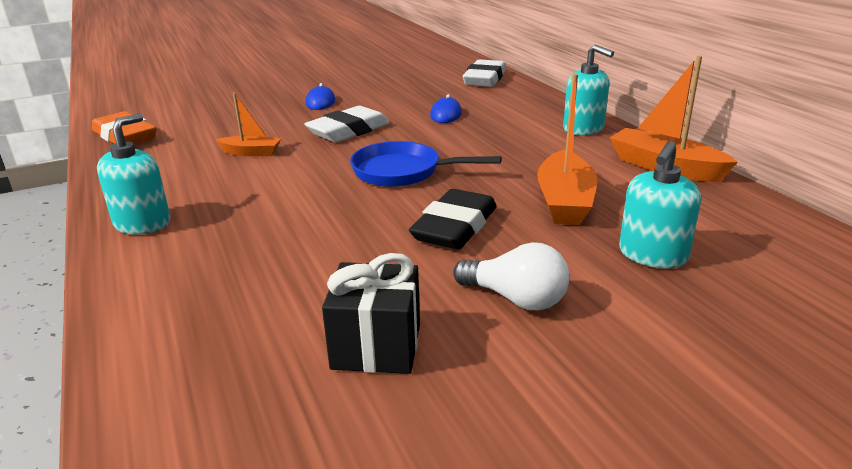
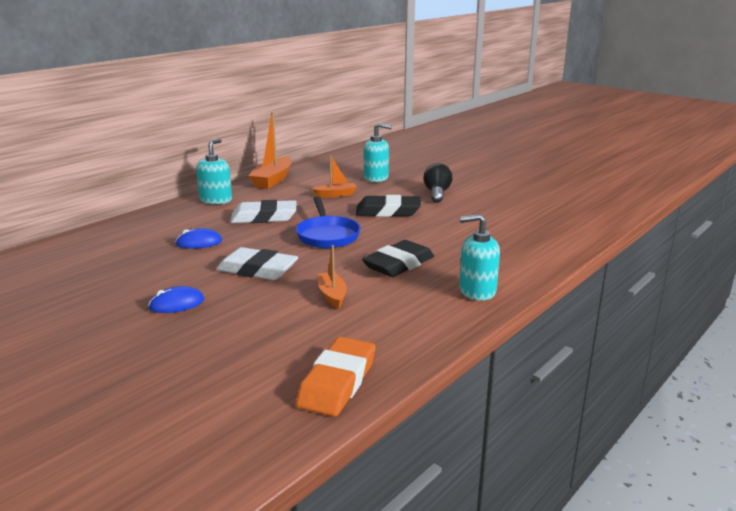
camera: 115 degrees left, 5 degrees down
black gift [322,253,420,374] -> none
white light bulb [453,242,569,310] -> black light bulb [423,163,452,203]
white eraser [463,59,506,87] -> white eraser moved to [230,200,297,223]
orange boat [537,74,597,225] -> orange boat [312,155,357,198], size x0.59
none -> black eraser [362,240,434,277]

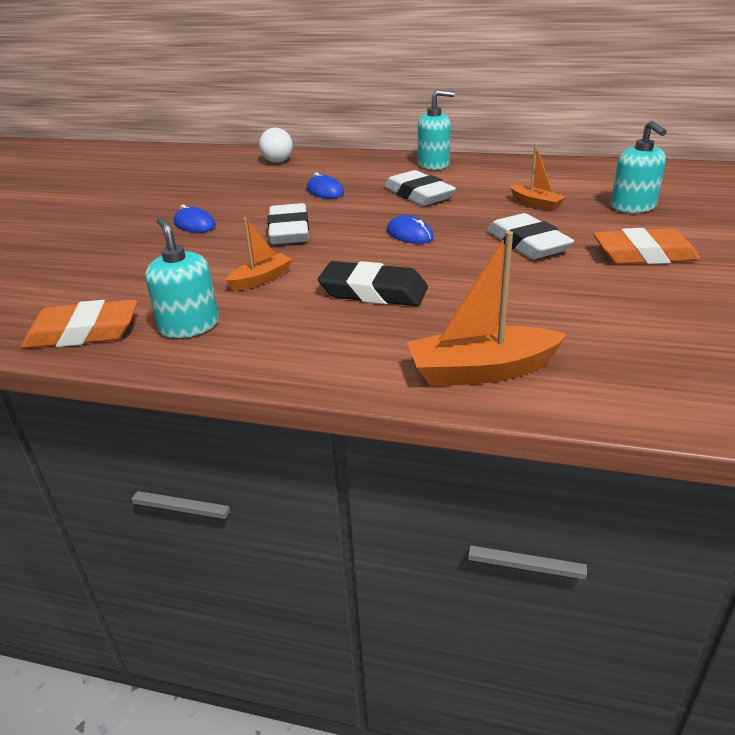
camera: 65 degrees right, 10 degrees up
orange boat [248,112,291,189] -> orange boat moved to [407,231,567,386]
blue pan [296,196,361,248] -> blue mouse [387,215,434,244]
black eraser [356,195,421,217] -> white eraser [487,213,574,259]
black light bulb [423,163,452,203] -> orange eraser [593,228,700,264]
turquoise soap dispenser [459,214,500,301] -> turquoise soap dispenser moved to [145,217,219,338]
none -> white light bulb [259,128,293,163]

